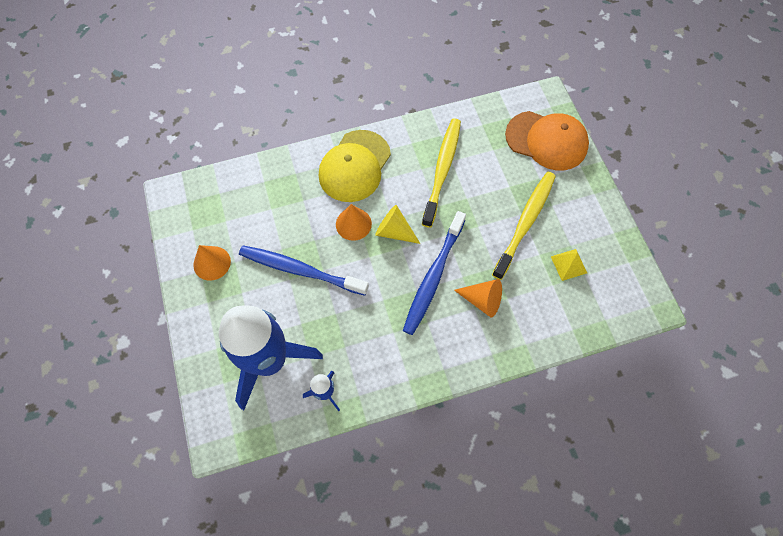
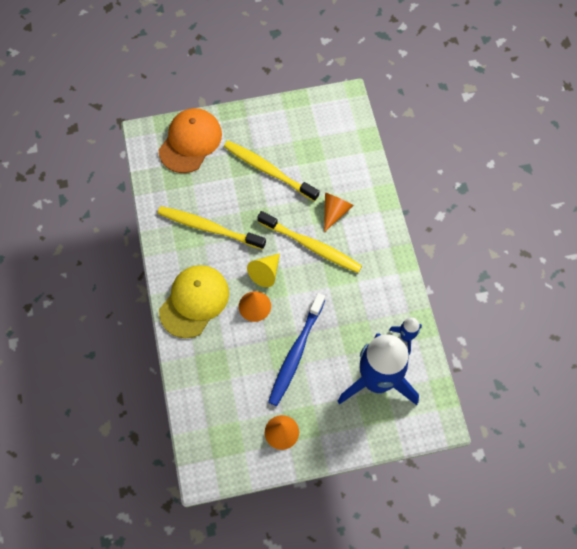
camera: 85 degrees left, 0 degrees up
yellow cap [319,130,391,202] -> yellow cap turned 90 degrees counterclockwise [159,265,229,338]
blue toothbrush [403,211,466,335] -> yellow toothbrush [258,211,362,273]
yellow pyramid [551,249,587,281] -> none

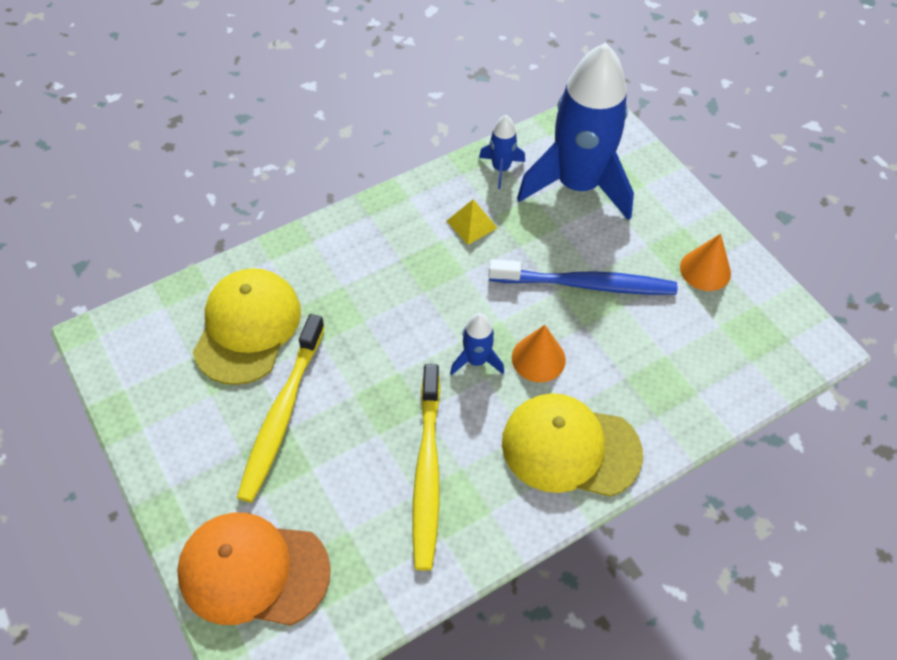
camera: 110 degrees left, 10 degrees down
yellow cone [247,253,280,287] -> blue rocket [450,313,504,375]
yellow toothbrush [258,211,362,273] -> none
orange cone [324,193,354,232] -> none
none -> yellow cap [193,268,301,385]
none -> yellow pyramid [447,199,497,245]

